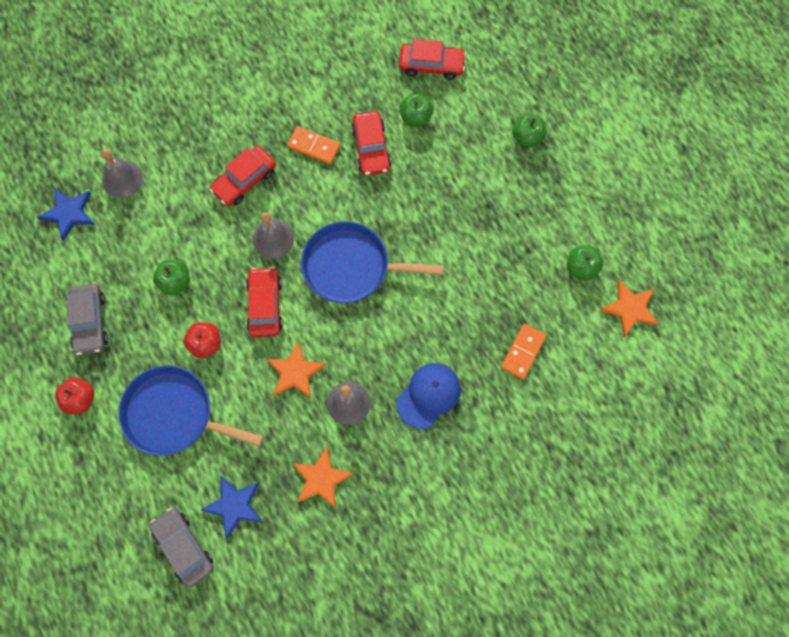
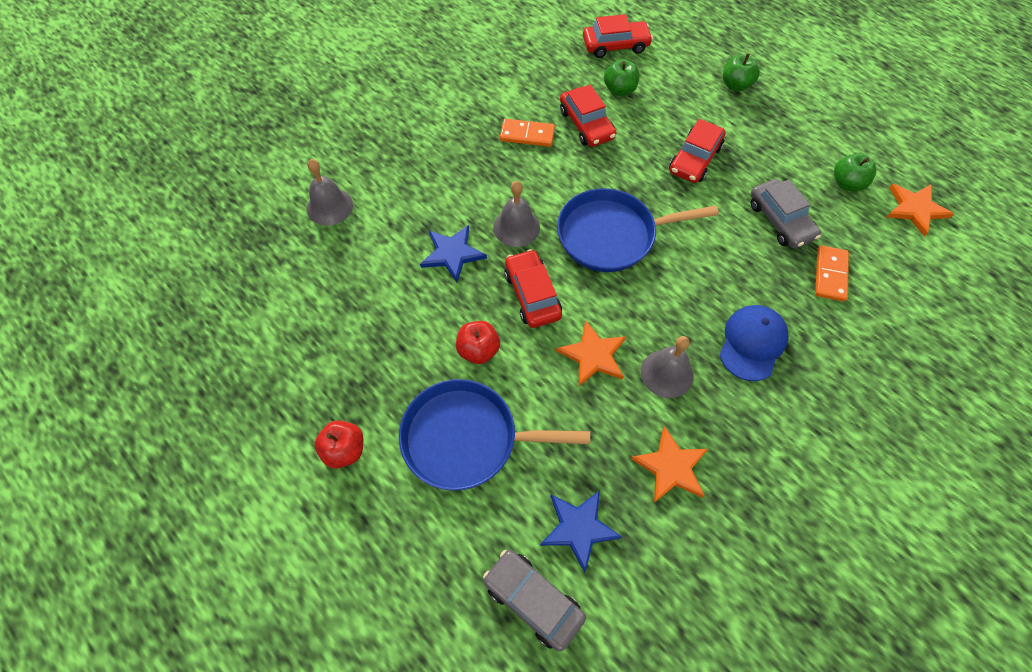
camera: 15 degrees left, 10 degrees down
blue star [37,188,95,241] -> blue star moved to [420,225,487,283]
grey car [66,284,108,355] -> grey car moved to [751,179,821,248]
green apple [153,260,190,295] -> none
red car [210,146,276,206] -> red car moved to [669,119,726,183]

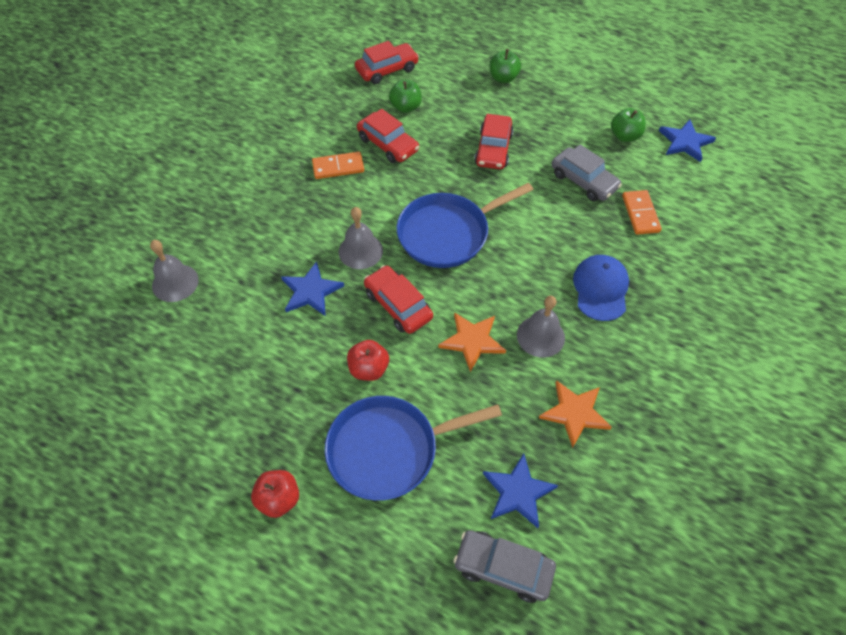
camera: 20 degrees left, 5 degrees down
orange star [886,184,954,237] -> blue star [659,119,716,162]

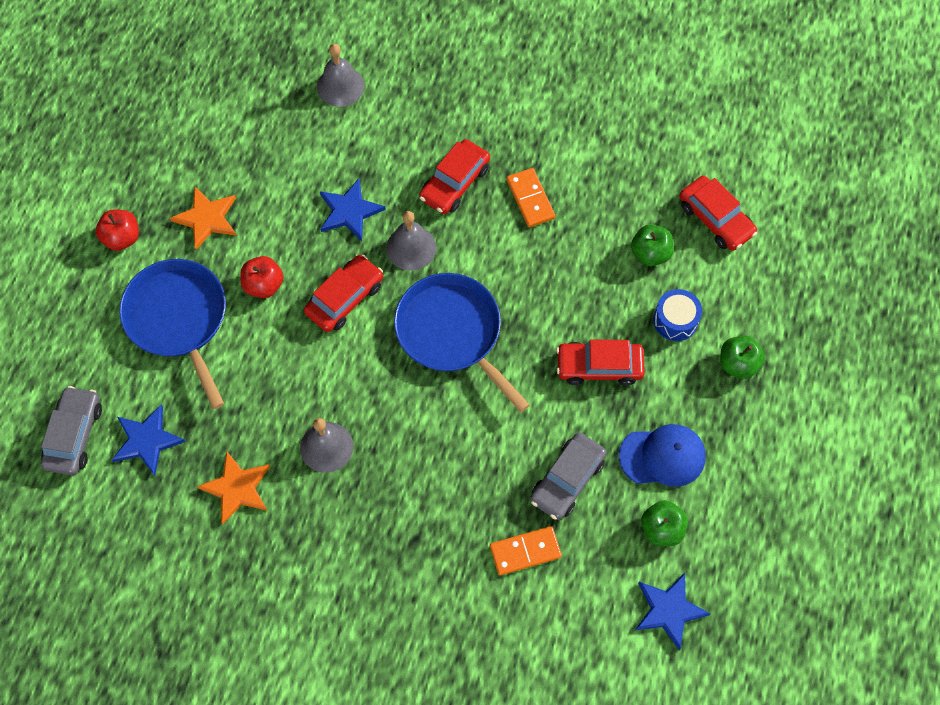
camera: 80 degrees right, 10 degrees up
red car [357,109,419,163] -> red car moved to [419,139,490,214]
orange star [438,312,506,372] -> orange star moved to [170,187,237,250]
blue cap [573,255,629,321] -> blue cap moved to [619,424,706,487]
none -> blue drum [653,289,702,341]

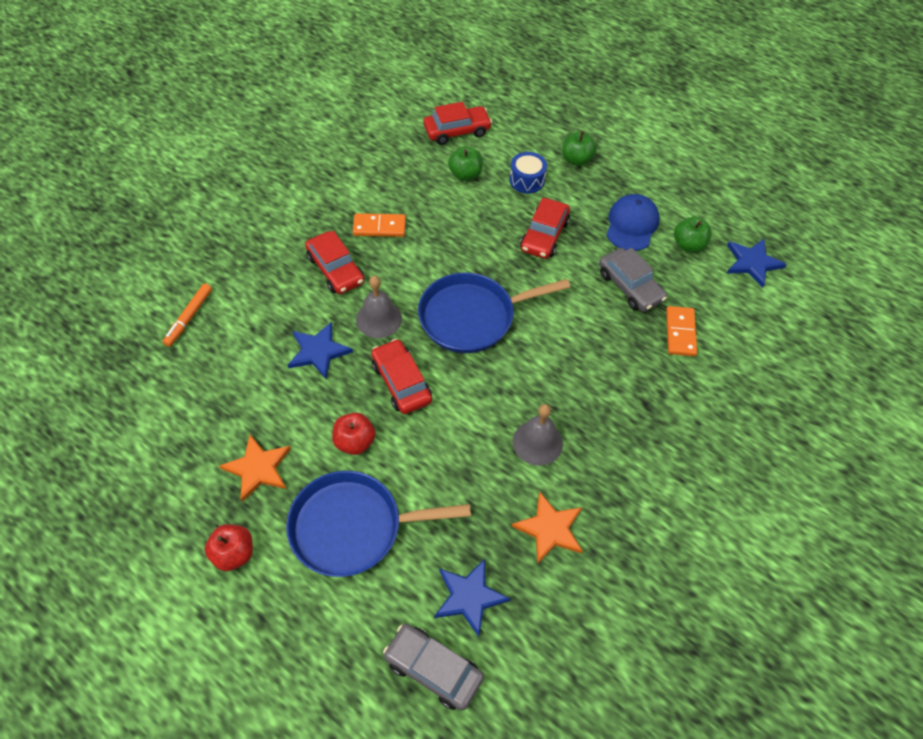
camera: 70 degrees left, 10 degrees down
grey bell [317,44,364,107] -> orange marker [163,283,212,347]

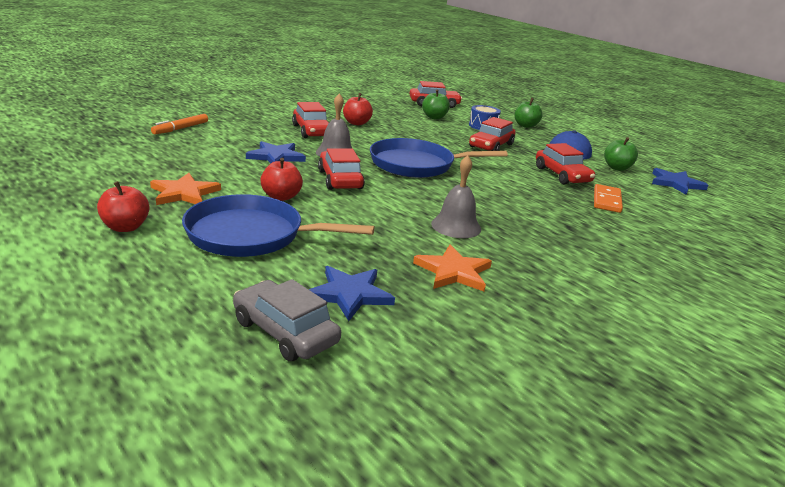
camera: 10 degrees right, 30 degrees down
orange domino [353,213,406,237] -> red apple [343,93,373,125]
grey car [599,248,667,312] -> red car [536,143,595,184]

